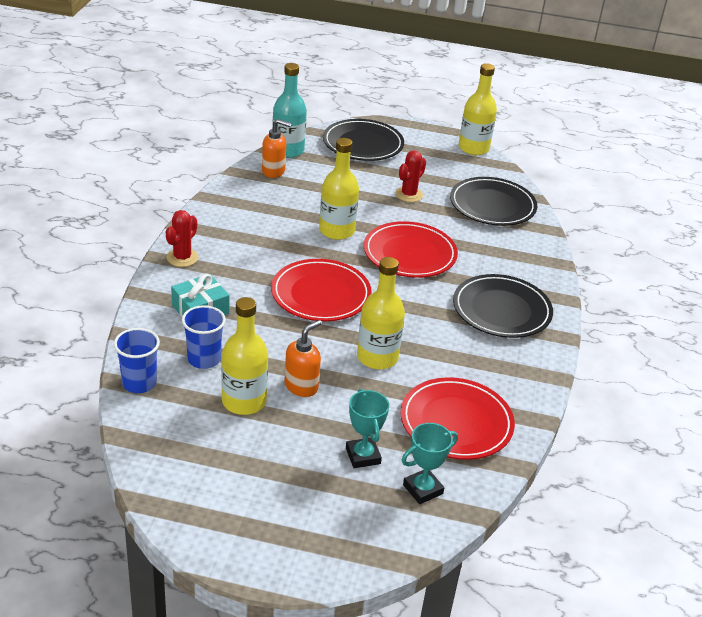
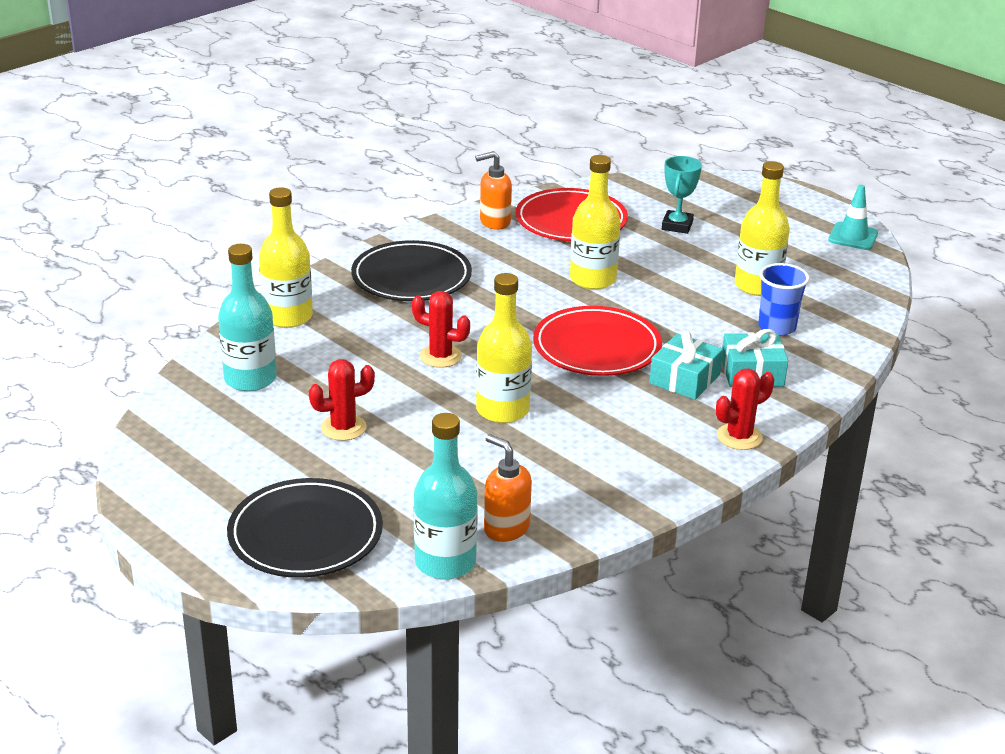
camera: 145 degrees left, 5 degrees down
blue cup [114,328,160,393] -> none
orange soap dispenser [284,320,322,397] -> orange soap dispenser moved to [475,151,512,230]
red plate [364,221,458,278] -> red cactus [412,291,470,368]
turquoise trophy [402,423,458,504] -> none
black plate [450,177,537,226] -> turquoise bottle [218,244,277,391]
yellow bottle [459,63,497,155] -> yellow bottle moved to [259,187,313,328]
none -> turquoise gift [649,331,723,400]
none -> turquoise traffic cone [828,185,878,250]

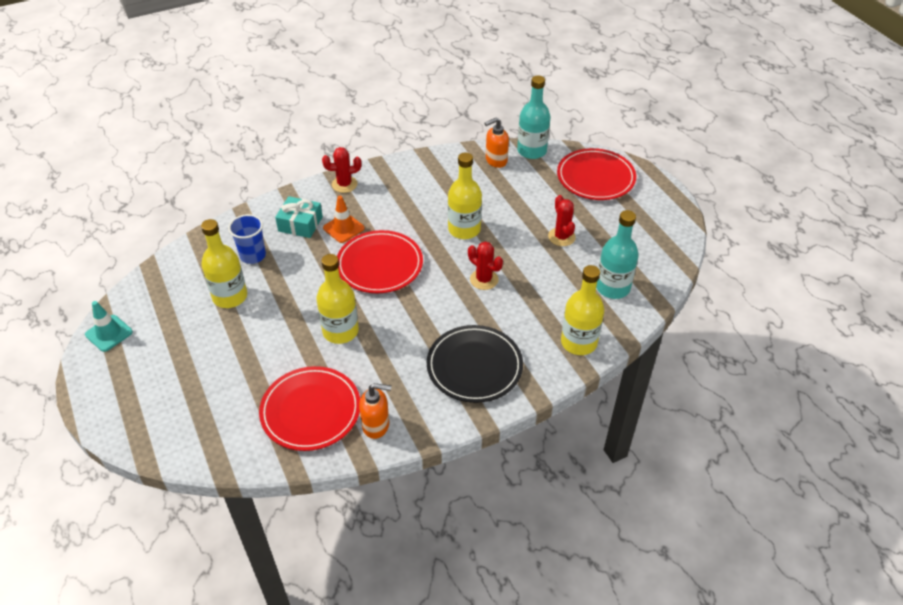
camera: 160 degrees left, 15 degrees up
black plate [227,478,383,578] -> red plate [557,148,636,200]
red cactus [309,359,375,441] -> red cactus turned 75 degrees clockwise [548,195,576,246]
orange soap dispenser [484,434,532,542] -> orange soap dispenser turned 90 degrees clockwise [485,117,509,168]
turquoise gift [649,331,723,400] -> orange traffic cone [323,196,365,243]
turquoise trophy [662,156,702,234] -> none

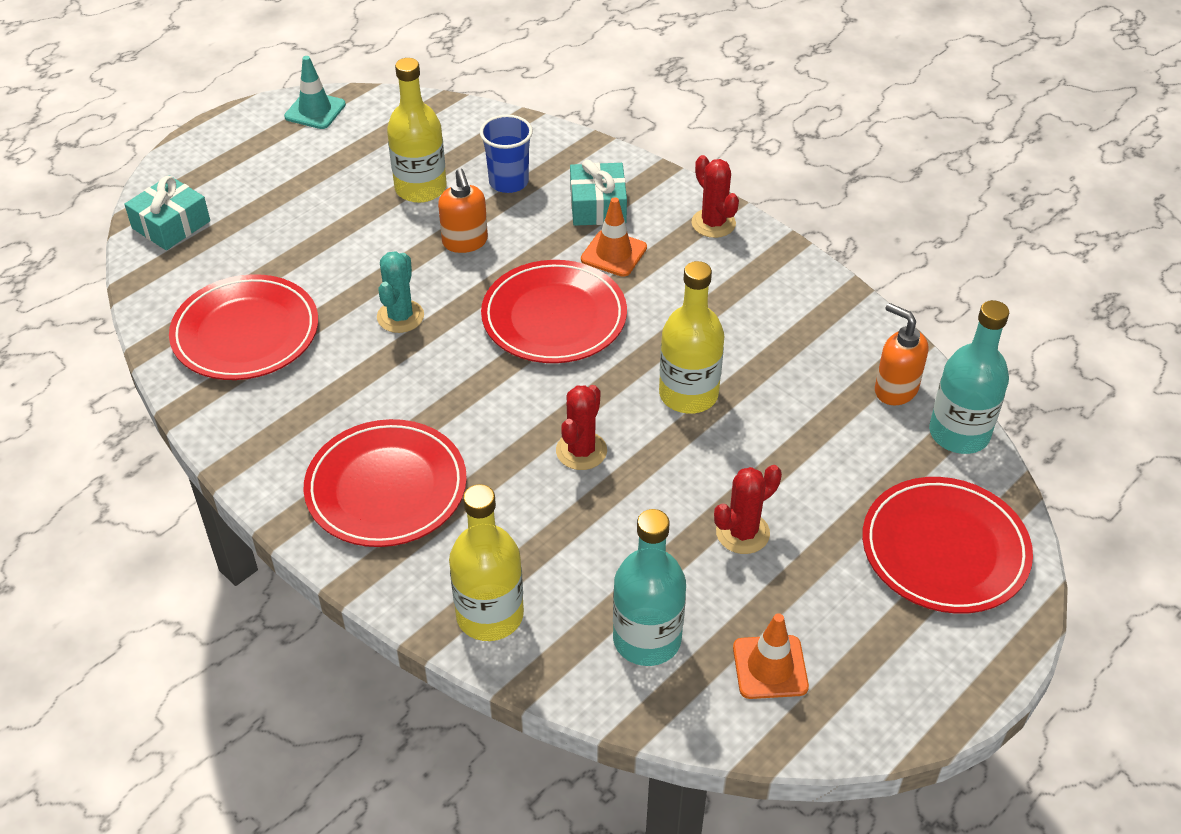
camera: 70 degrees right, 0 degrees up
yellow bottle [316,254,359,344] -> turquoise cactus [377,251,424,333]
orange soap dispenser [359,383,392,439] -> orange soap dispenser moved to [438,168,488,253]
black plate [427,325,523,403] -> red plate [303,419,467,547]
none -> turquoise gift [124,175,210,250]
none -> orange traffic cone [733,613,809,699]

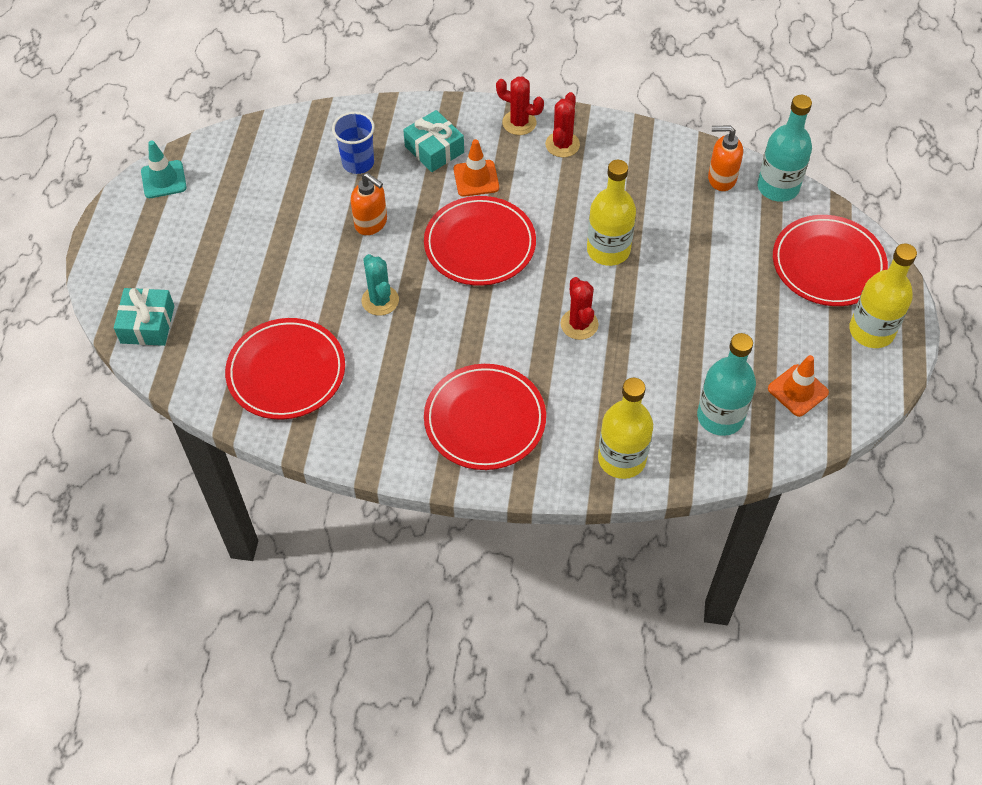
camera: 35 degrees left, 10 degrees up
yellow bottle [387,58,447,203] -> yellow bottle moved to [849,244,917,348]
red cactus [714,465,782,554] -> red cactus moved to [545,92,580,157]

